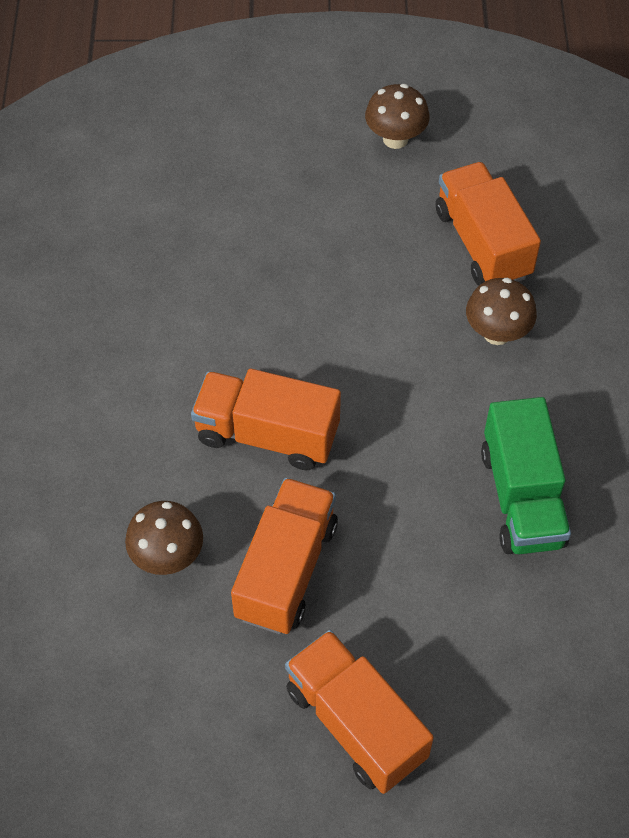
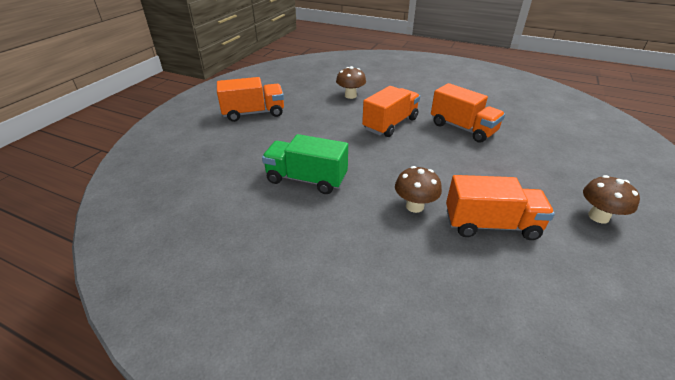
camera: 115 degrees right, 20 degrees down
orange truck [231,478,338,634] -> orange truck moved to [431,83,505,143]

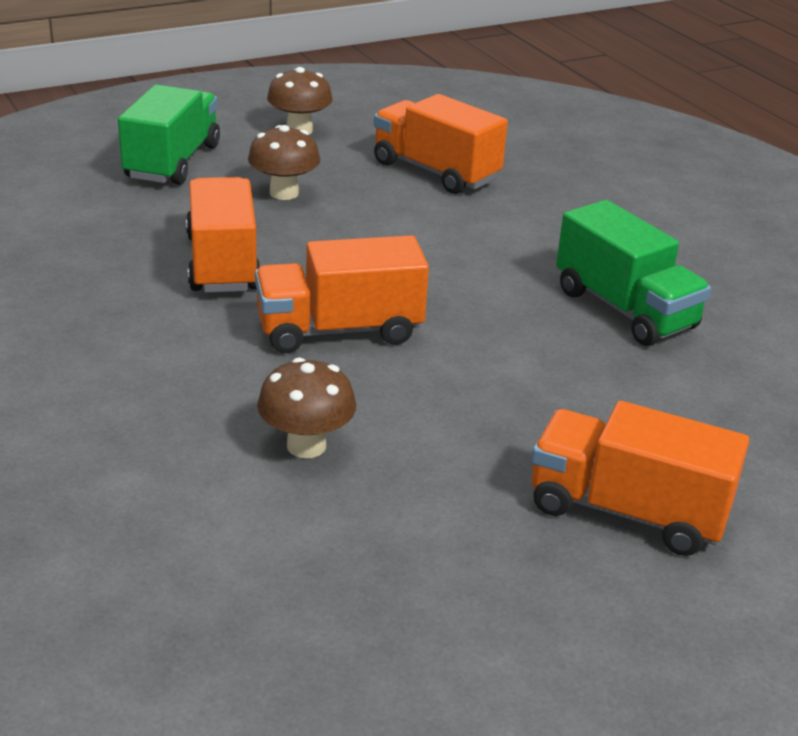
camera: 145 degrees left, 5 degrees down
brown mushroom [395,166,442,213] -> brown mushroom moved to [248,125,320,200]
none -> green truck [118,85,220,185]

